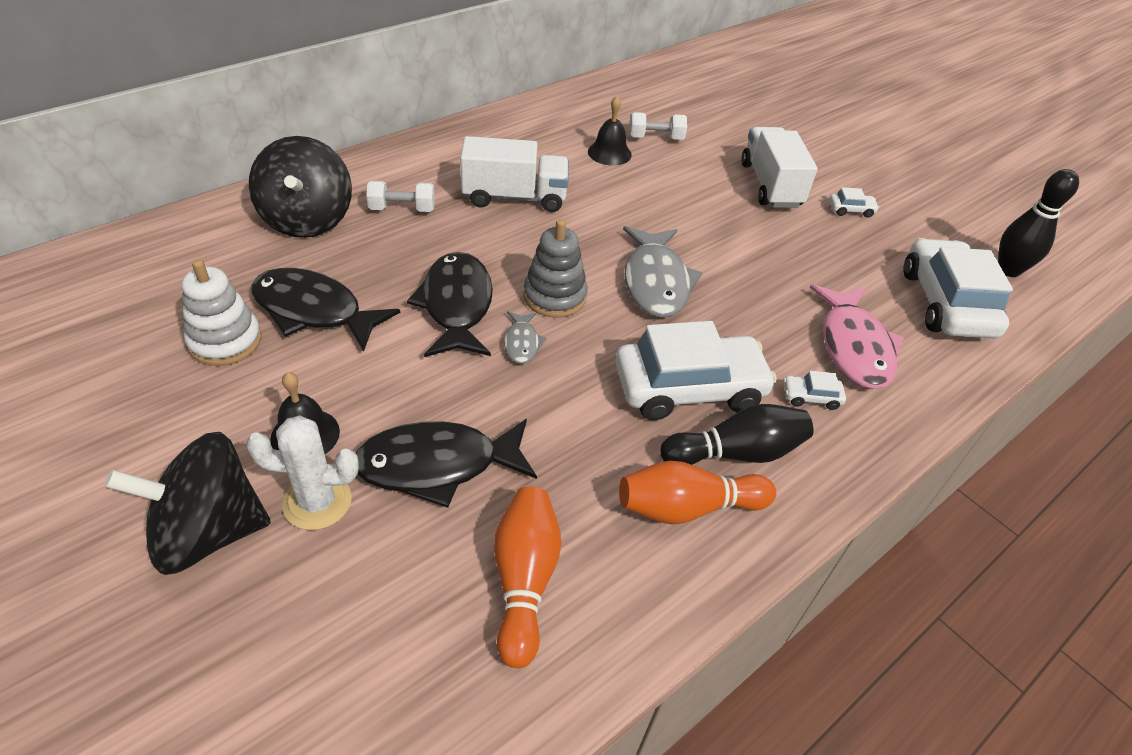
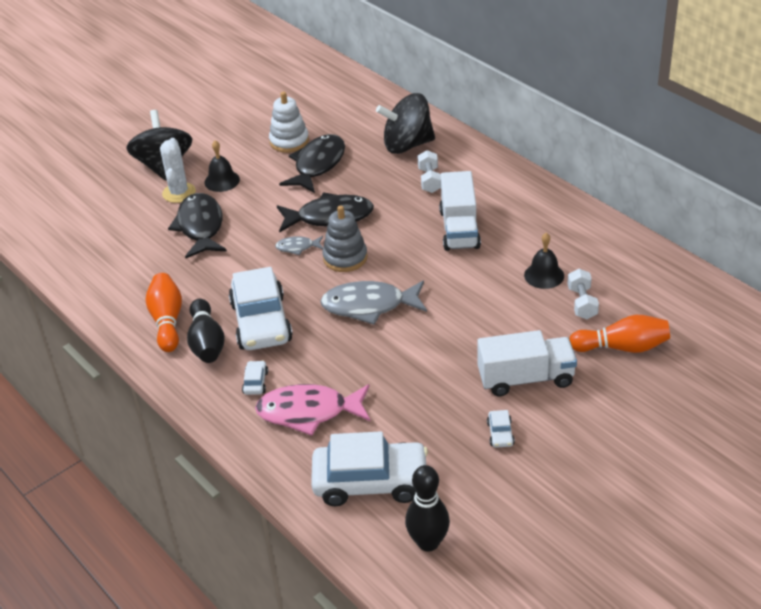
camera: 95 degrees right, 5 degrees down
orange bowling pin [494,486,562,668] -> orange bowling pin moved to [569,315,670,353]

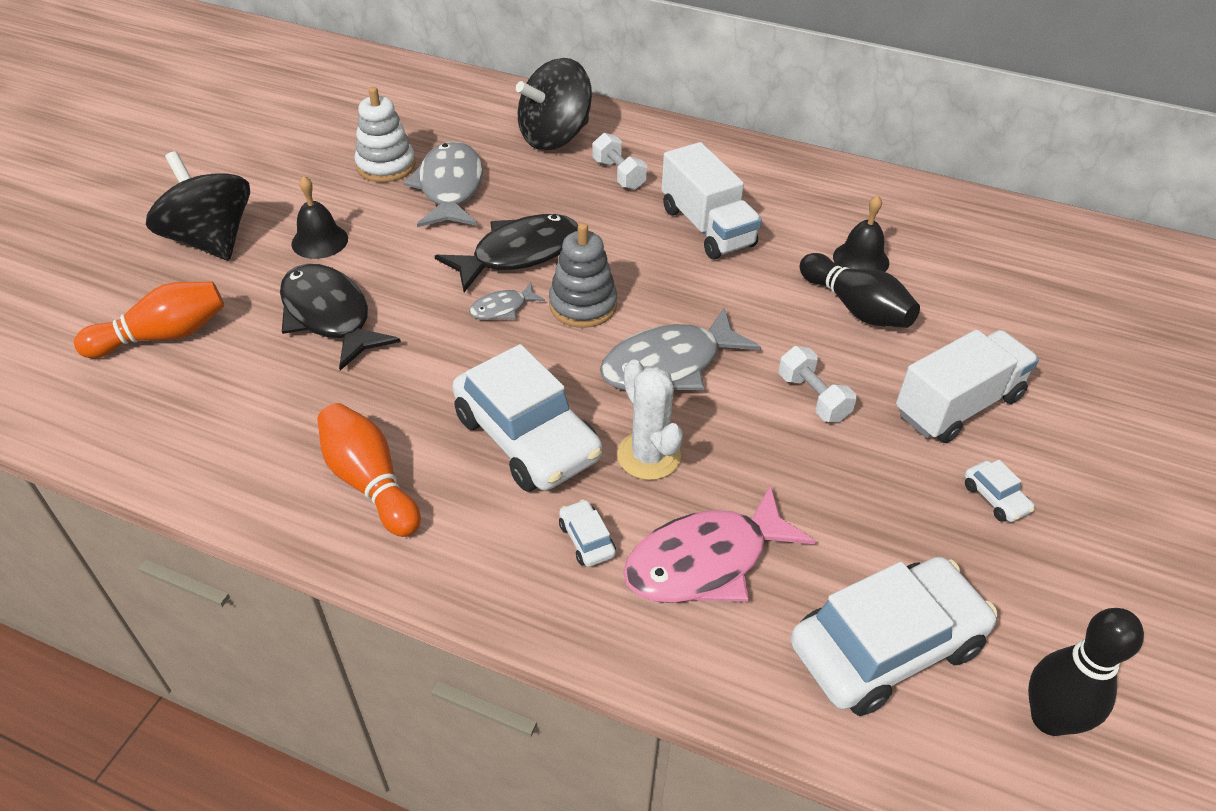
camera: 30 degrees left, 5 degrees up
white cactus [160,138,196,203] -> white cactus moved to [617,360,683,480]
black bowling pin [187,299,225,363] -> black bowling pin moved to [799,253,920,328]
black fish [279,134,345,193] -> grey fish [404,141,483,227]
white dumbbell [567,269,599,319] -> white dumbbell moved to [779,346,857,422]
orange bowling pin [569,315,670,353] -> orange bowling pin moved to [74,282,224,358]

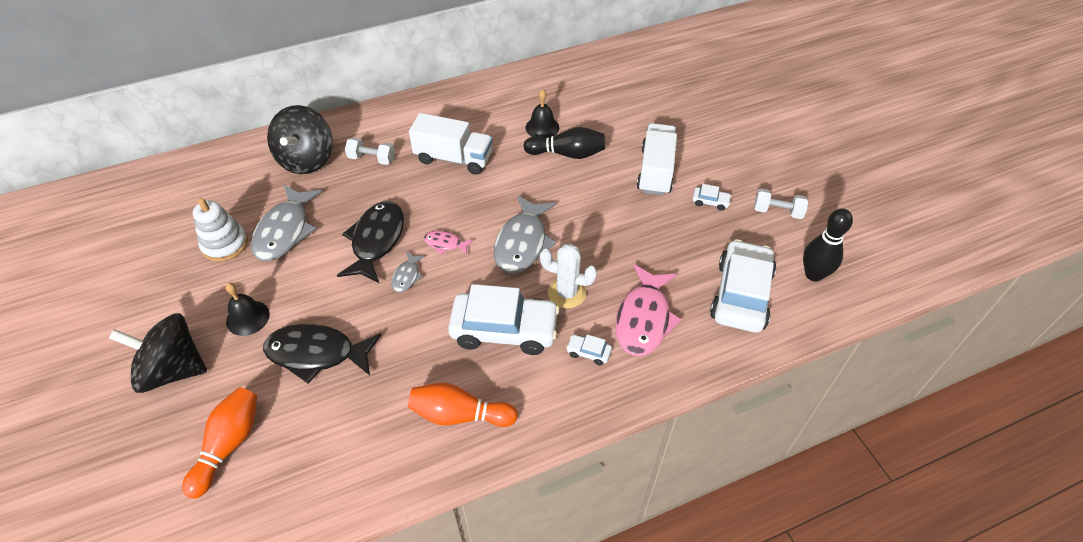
camera: 45 degrees left, 5 degrees up
grey fish [404,141,483,227] -> grey fish turned 120 degrees counterclockwise [251,185,322,261]
grey stacking toy [549,223,617,328] -> pink fish [424,231,474,255]
white dumbbell [779,346,857,422] -> white dumbbell moved to [754,189,808,219]

